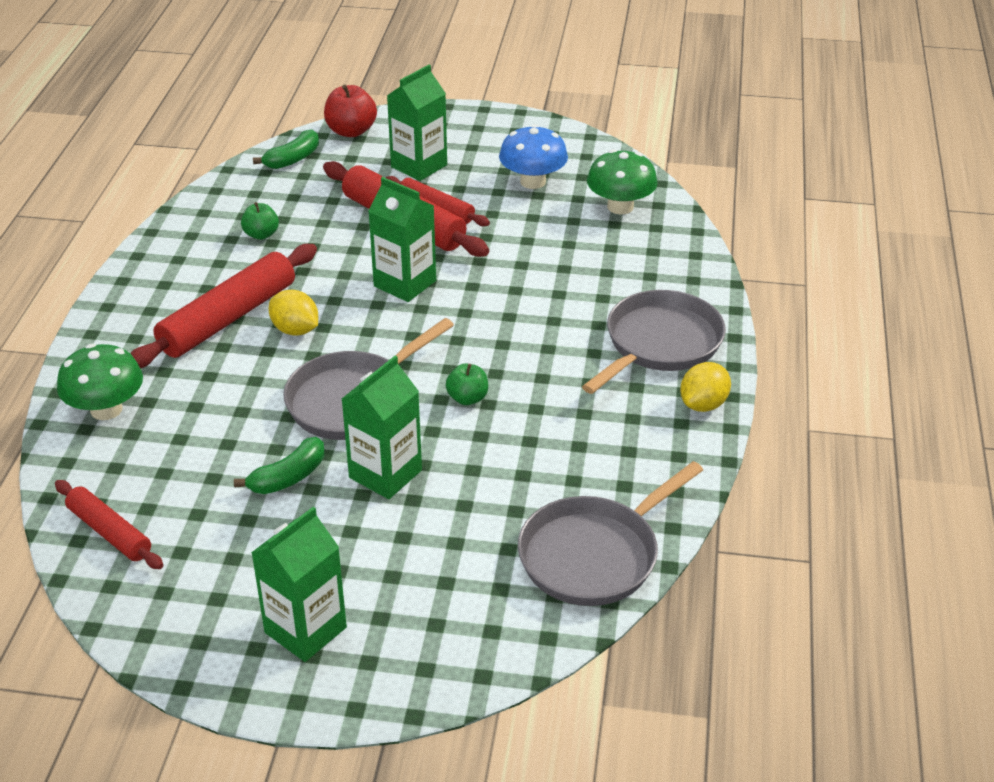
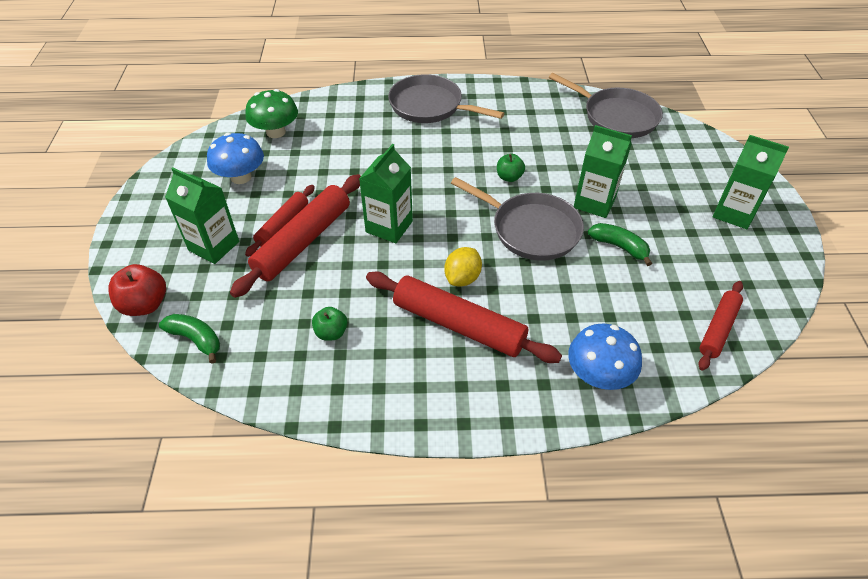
camera: 100 degrees left, 10 degrees up
green mushroom [57,344,143,420] -> blue mushroom [568,323,642,390]
yellow lemon [680,362,731,412] -> none

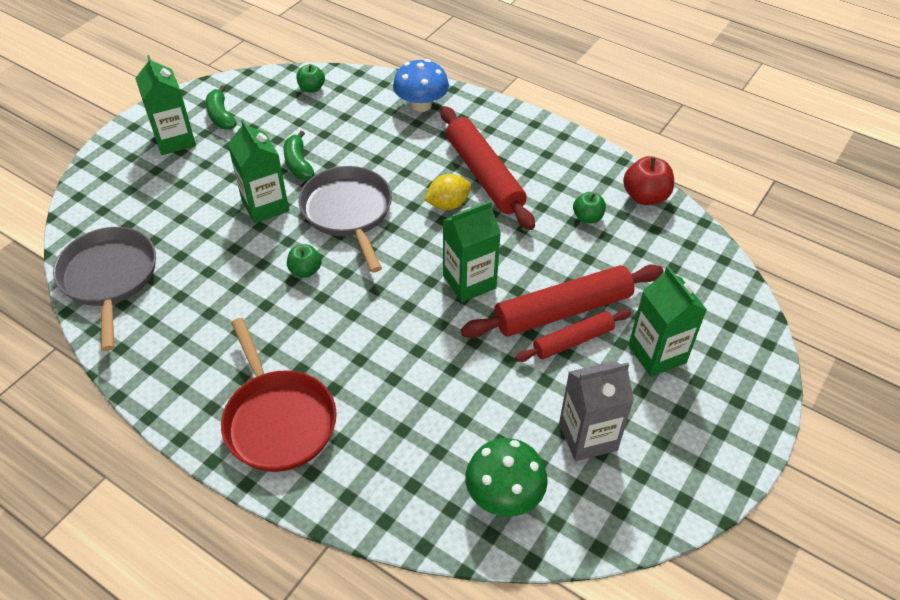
camera: 145 degrees left, 0 degrees up
red apple [108,264,166,316] -> red apple moved to [623,156,674,205]
green banana [159,314,220,364] -> green banana moved to [206,85,237,130]
blue mushroom [207,133,264,184] -> grey carton [559,361,634,461]
grey pan [388,74,504,123] -> red pan [221,318,337,472]
red rolling pin [698,281,743,371] -> green apple [297,64,325,93]

